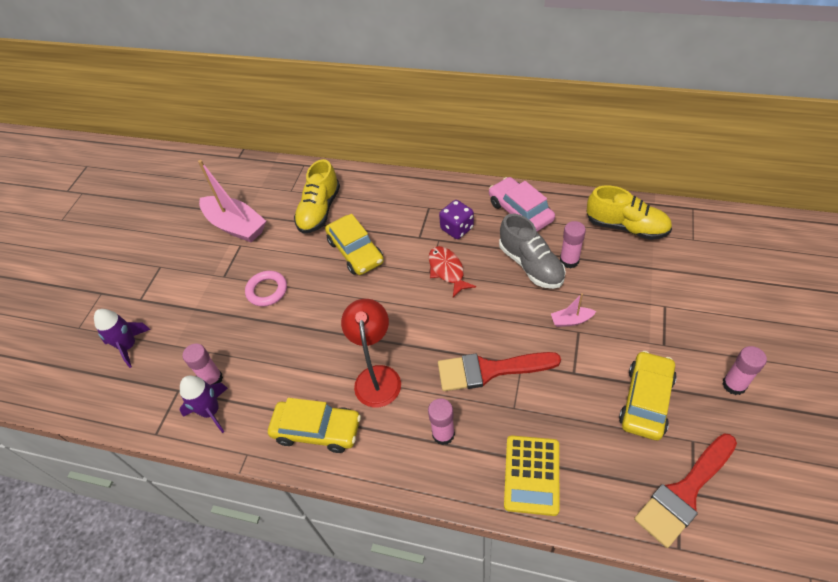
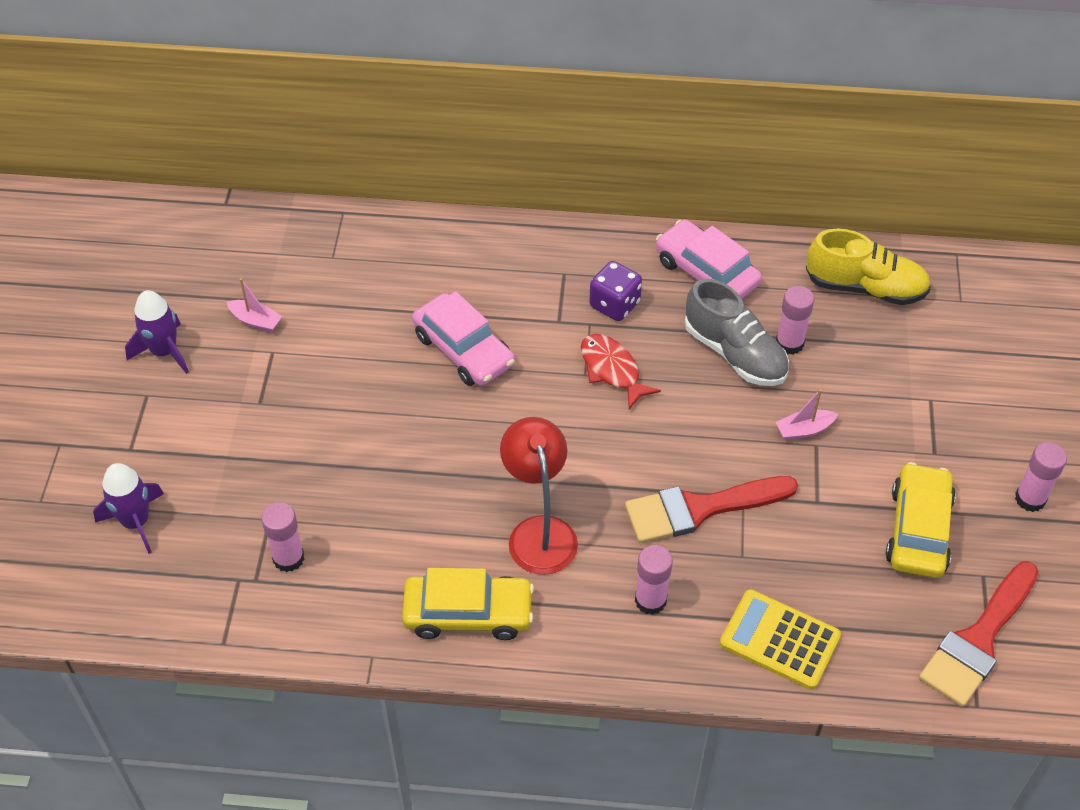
camera: 15 degrees left, 0 degrees up
purple rocket [180,376,228,433] -> purple rocket moved to [125,290,189,374]
pink boat [198,160,266,242] -> pink boat [227,278,283,332], size x0.45
pink ring [245,271,287,306] -> none
yellow shoe [294,159,340,234] -> none
yellow car [325,214,384,275] -> pink car [412,292,515,386]
yellow calculator [504,436,559,516] -> yellow calculator turned 120 degrees clockwise [720,589,841,690]

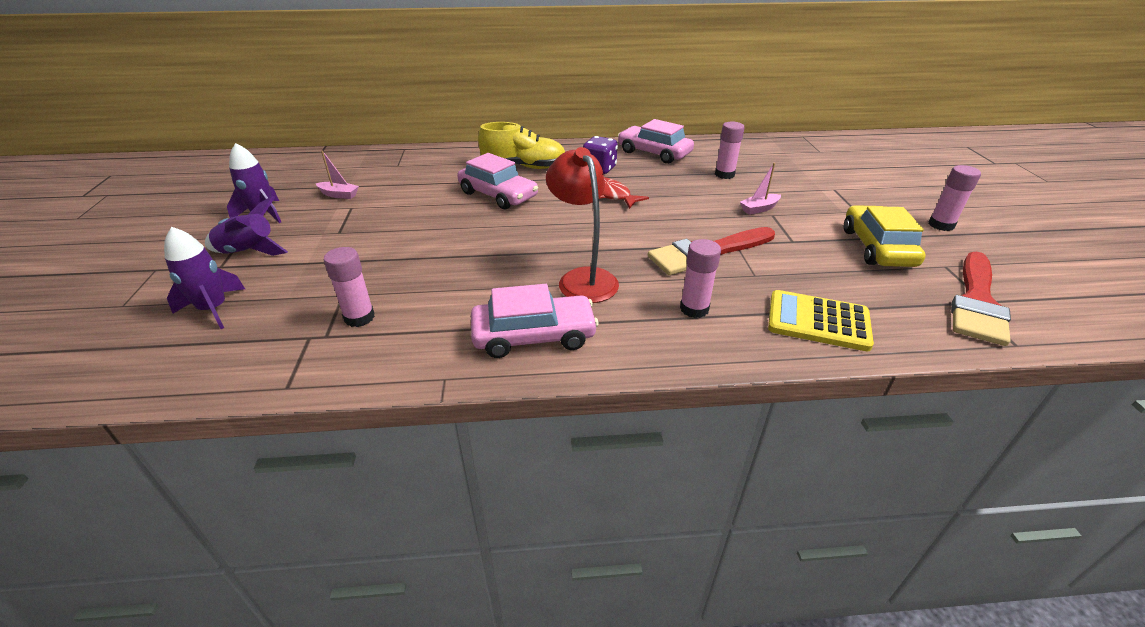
camera: 10 degrees left, 15 degrees down
yellow car [402,568,534,640] -> pink car [471,284,599,358]
grey shoe [685,279,789,386] -> none
yellow shoe [806,229,931,305] -> yellow shoe moved to [478,122,565,169]
none -> purple rocket [205,196,288,256]

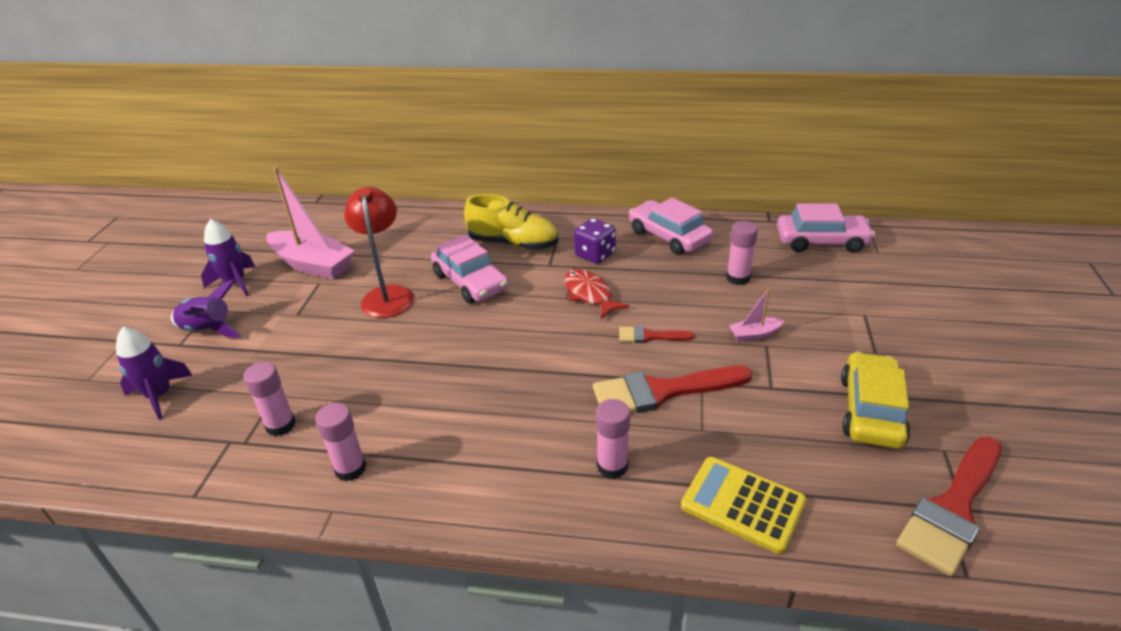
camera: 15 degrees right, 0 degrees up
pink boat [316,150,359,199] -> pink boat [266,167,355,280], size x2.20
pink car [471,284,599,358] -> pink car moved to [777,203,875,253]
red lamp [546,147,619,303] -> red lamp moved to [344,187,414,318]
pink glue stick [929,165,981,231] -> pink glue stick moved to [315,403,366,481]
none -> red brush [619,326,694,343]

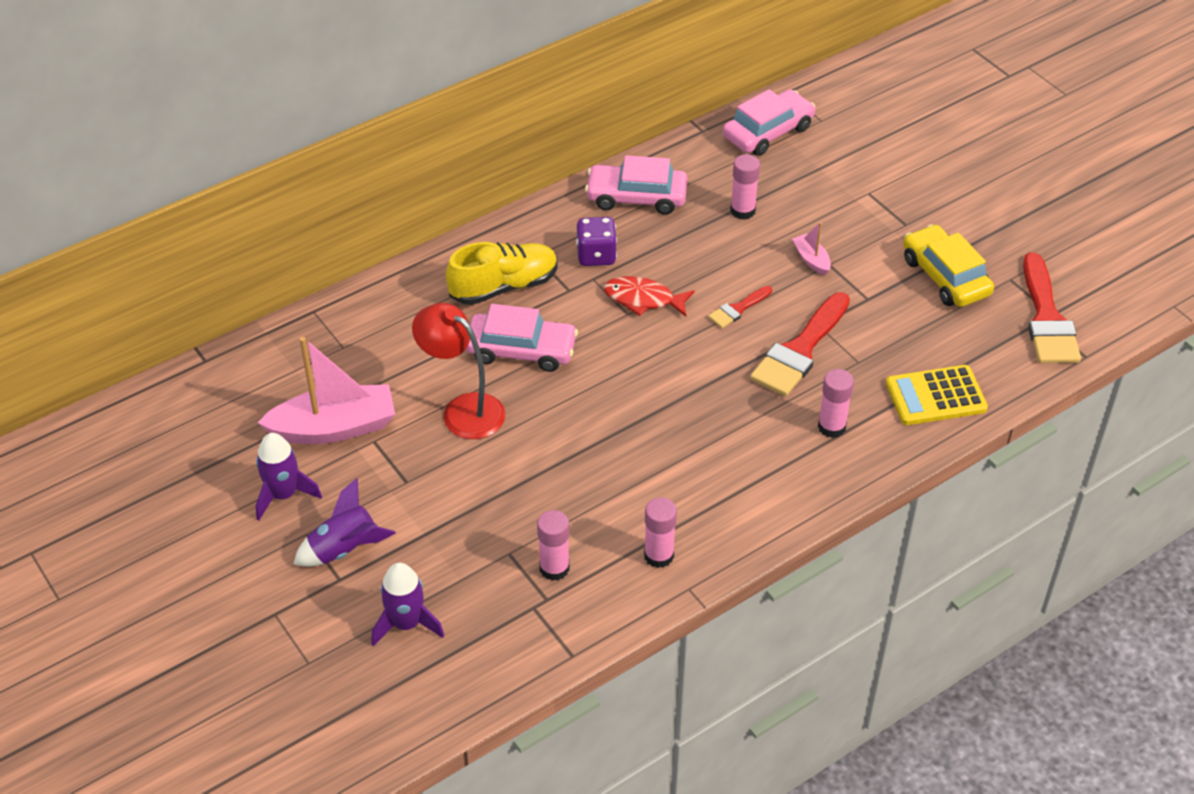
camera: 45 degrees left, 10 degrees up
pink boat [729,288,785,342] -> pink boat turned 120 degrees clockwise [792,222,831,275]

